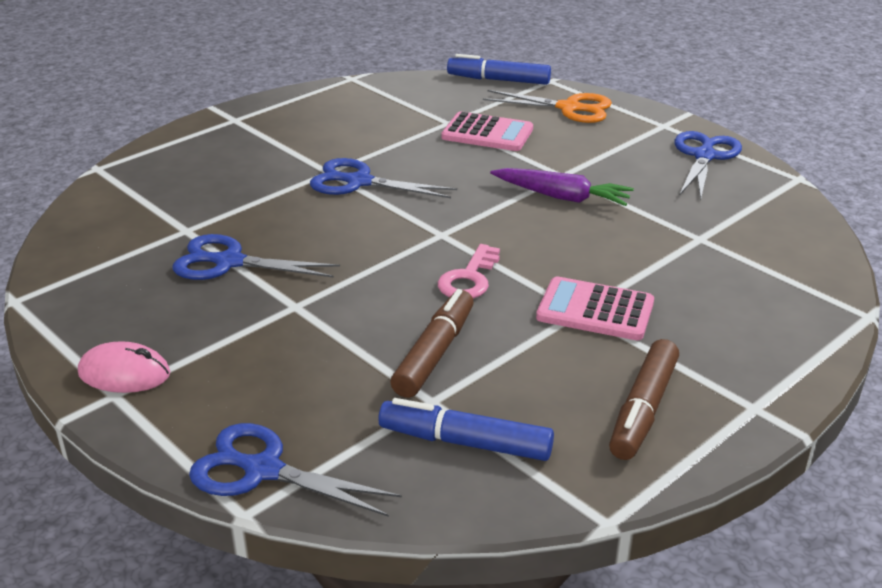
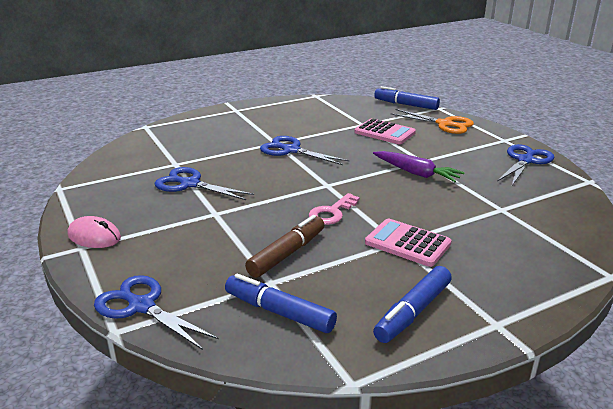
camera: 15 degrees right, 5 degrees down
brown marker [609,339,679,460] -> blue marker [373,266,452,343]

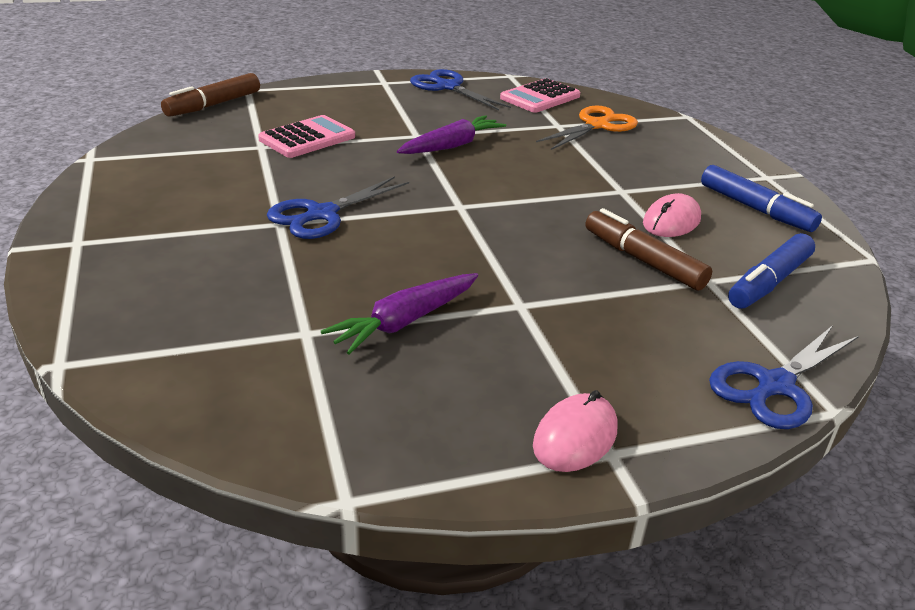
camera: 80 degrees left, 5 degrees up
blue scissors [154,167,254,200] -> purple carrot [321,273,478,355]
pink key [309,193,360,225] -> none
pink calculator [365,218,452,267] -> pink calculator moved to [500,78,580,113]
blue marker [374,86,440,110] -> brown marker [161,73,260,117]
orange scissors [391,109,474,134] -> orange scissors moved to [536,106,638,150]
none -> pink mouse [643,193,701,237]

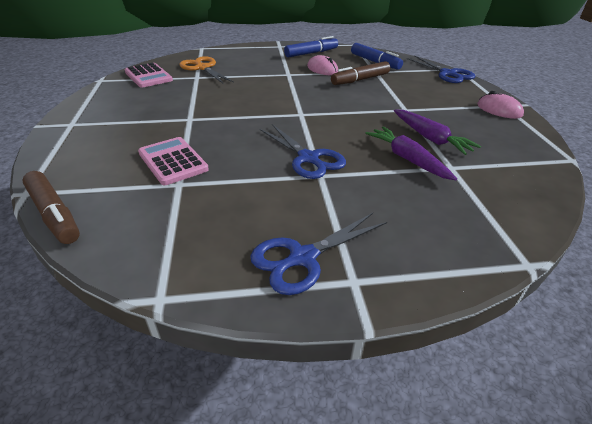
camera: 80 degrees left, 5 degrees up
purple carrot [397,115,506,154] -> purple carrot moved to [365,126,457,180]
blue scissors [410,69,511,110] -> blue scissors moved to [250,213,387,295]

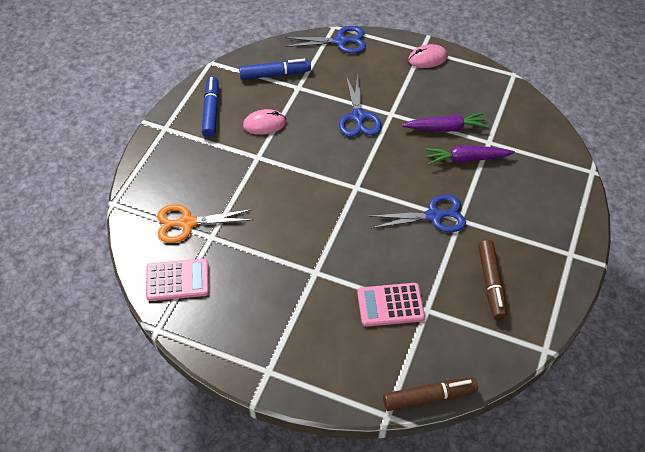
camera: 60 degrees left, 15 degrees up
blue scissors [250,213,387,295] -> blue scissors moved to [339,75,381,137]
brown marker [331,61,390,85] -> brown marker moved to [478,240,507,320]

